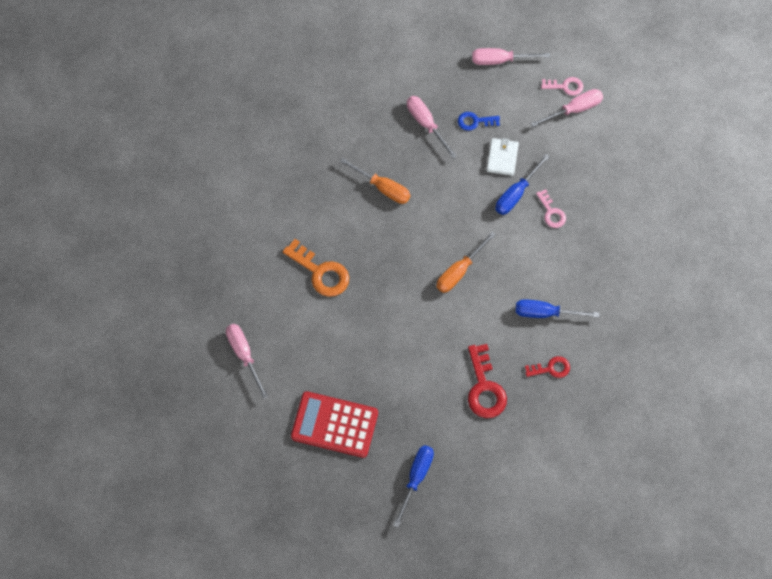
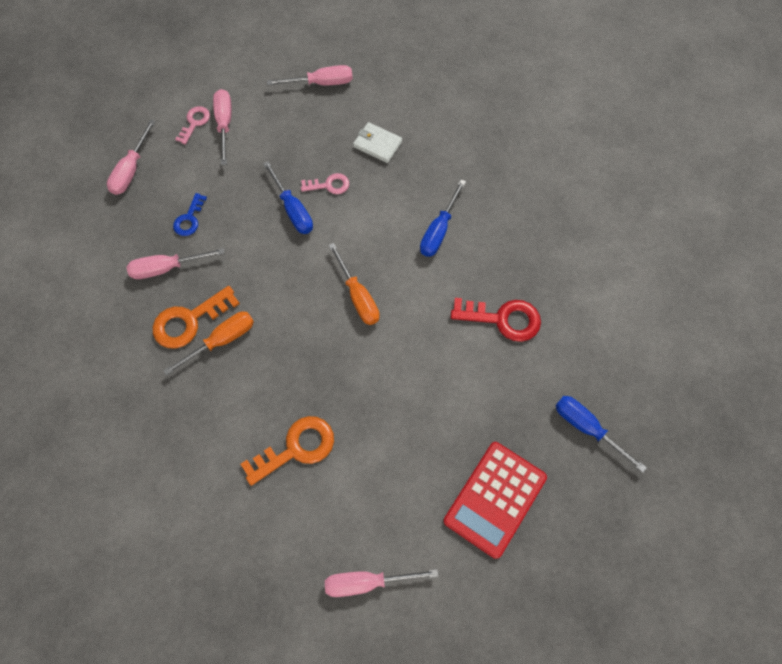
camera: 70 degrees left, 0 degrees up
white wallet [487,138,519,176] -> white wallet moved to [353,122,402,163]
red key [525,356,570,378] -> none
none -> orange key [153,286,240,348]
none -> pink screwdriver [267,65,353,85]

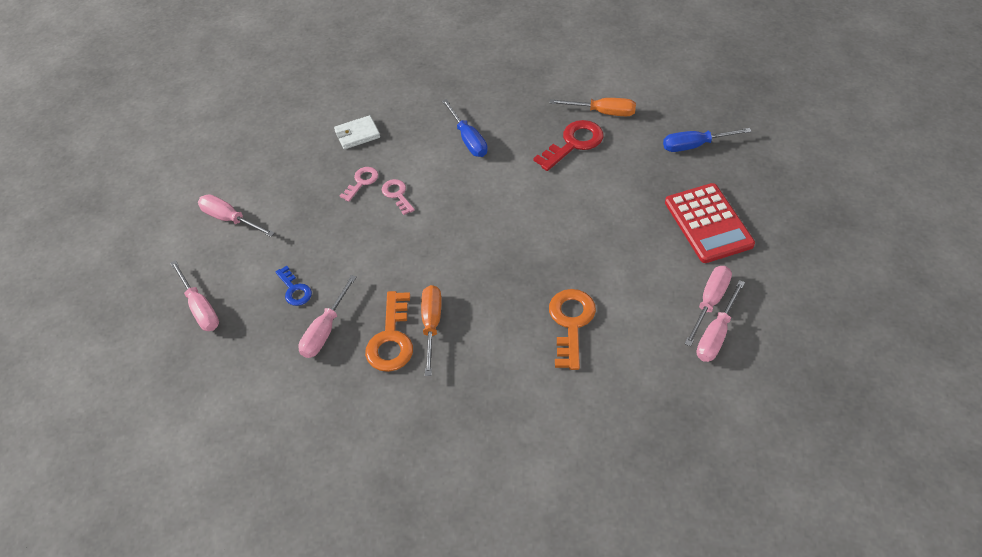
camera: 50 degrees left, 15 degrees down
pink key [175,106,210,145] -> pink key moved to [382,179,415,215]
blue screwdriver [263,161,313,234] -> none
pink screwdriver [267,65,353,85] -> pink screwdriver moved to [685,266,732,347]
orange screwdriver [328,243,380,325] -> orange screwdriver moved to [550,98,636,116]

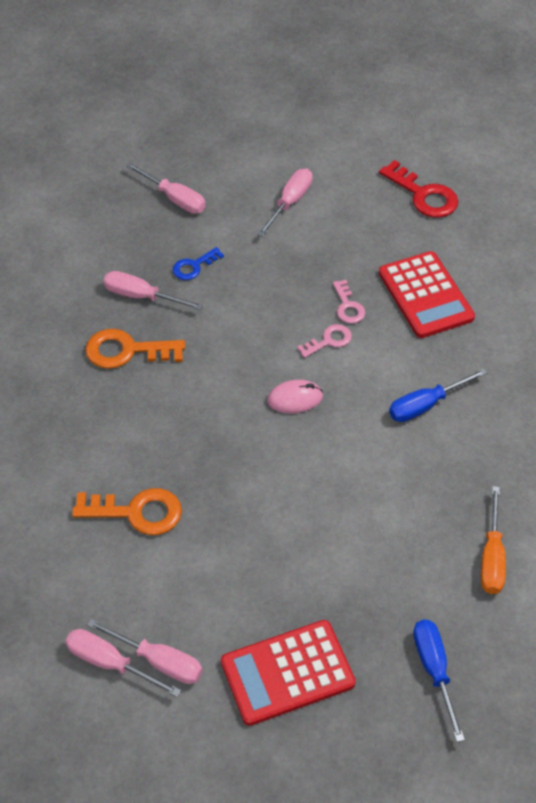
camera: 85 degrees right, 0 degrees up
pink screwdriver [170,260,219,331] -> pink screwdriver turned 105 degrees counterclockwise [126,163,206,213]
white wallet [334,115,380,149] -> red calculator [379,251,475,338]
pink key [340,167,378,202] -> pink key turned 45 degrees clockwise [333,280,365,324]
orange screwdriver [421,285,442,376] -> none
red key [533,120,604,171] -> red key moved to [379,160,458,218]
none -> pink mouse [267,380,323,413]

